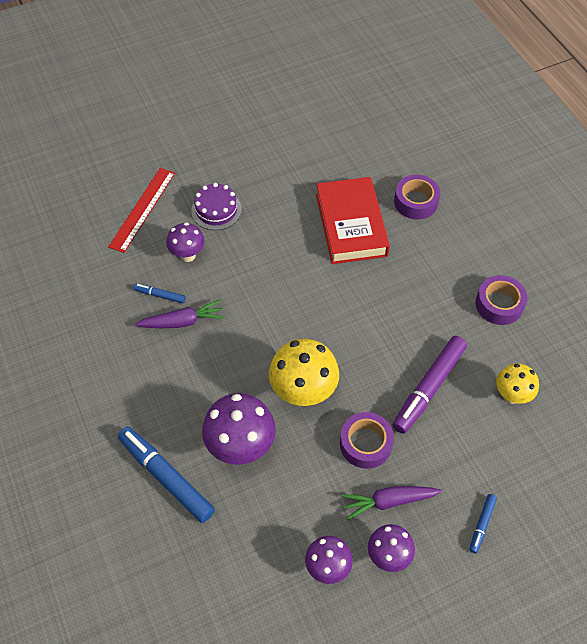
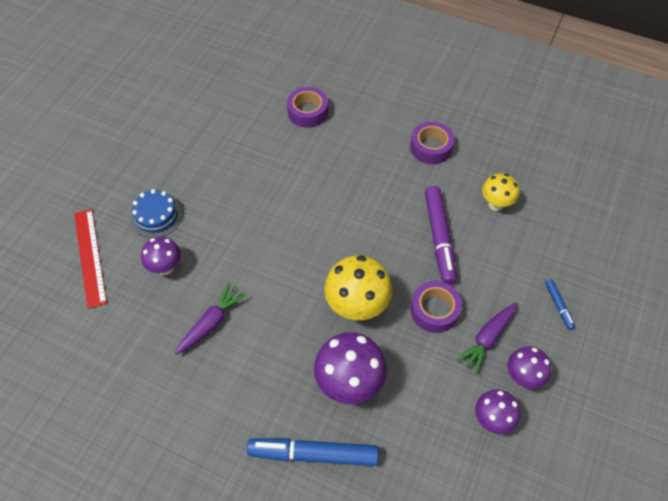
camera: 40 degrees left, 0 degrees up
blue marker [133,284,186,303] -> none
purple cake [191,183,242,230] -> blue cake [131,189,182,238]
red book [316,177,390,264] -> none

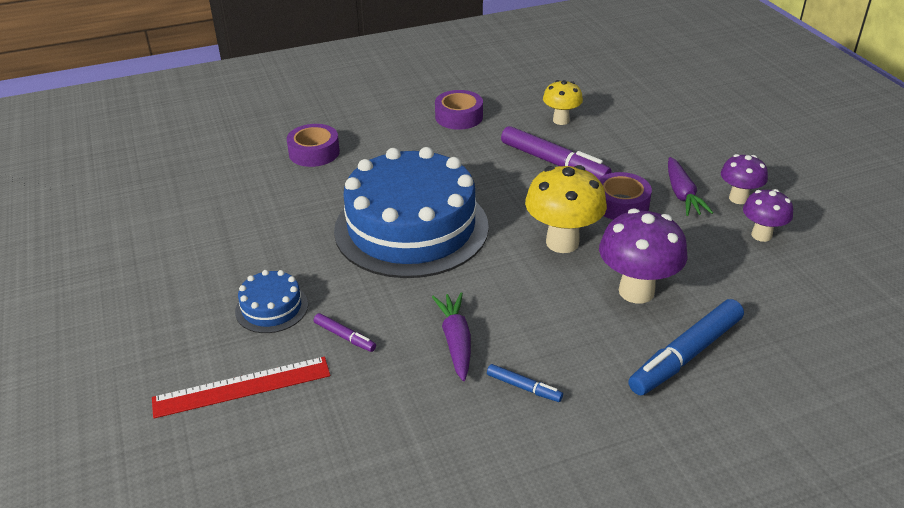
camera: 45 degrees left, 20 degrees down
red ruler [74,209,107,309] -> red ruler turned 45 degrees counterclockwise [152,357,330,418]
purple mushroom [141,237,181,275] -> purple marker [314,313,376,352]
blue marker [545,279,575,330] -> blue marker moved to [487,364,563,402]
none -> blue cake [334,147,489,278]

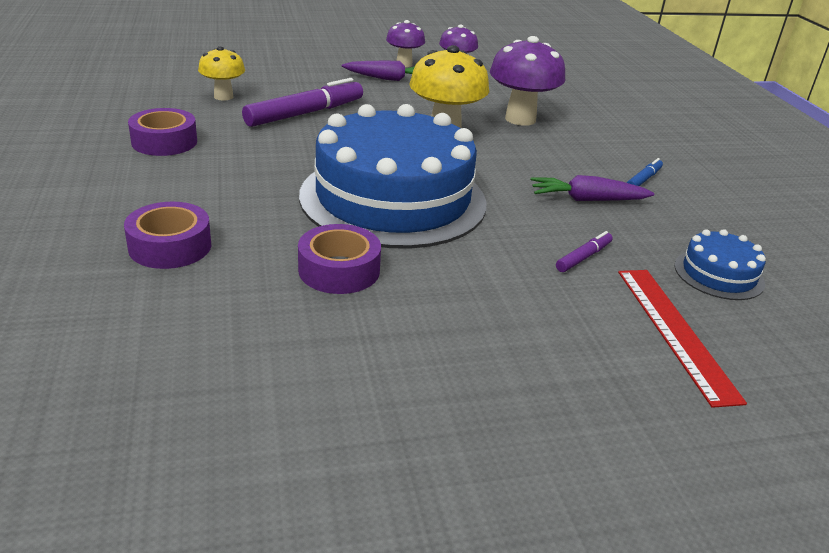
camera: 85 degrees left, 5 degrees down
blue cake [235,270,308,333] -> blue cake moved to [674,229,766,300]
purple tape [598,172,652,220] -> purple tape moved to [298,224,381,294]
blue marker [628,299,744,395] -> none

